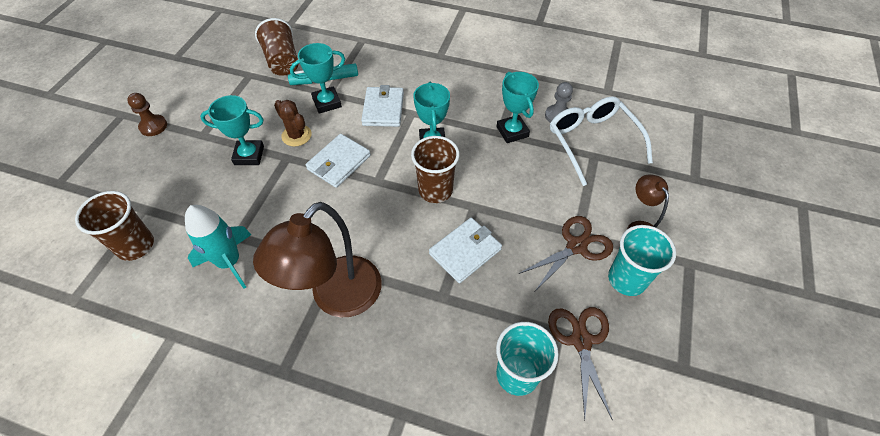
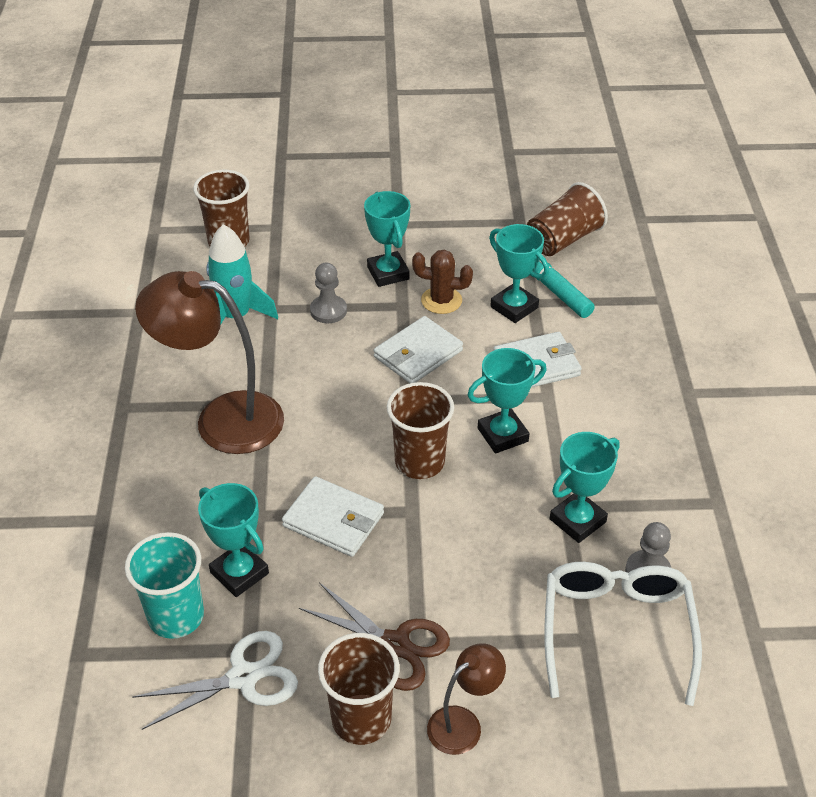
camera: 70 degrees right, 10 degrees down
brown pawn [127,93,167,136] -> none
brown cactus [274,100,312,147] -> brown cactus turned 75 degrees clockwise [412,250,473,314]
white wallet [305,134,371,188] -> white wallet turned 60 degrees counterclockwise [374,316,463,383]
brown scissors [548,307,613,420] -> white scissors [132,631,298,730]
white glasses [550,96,653,186] -> white glasses turned 45 degrees counterclockwise [544,562,702,706]
turquoise cup [608,225,676,296] -> brown cup [318,633,400,745]
none -> turquoise trophy [198,483,269,597]
none -> grey pawn [310,262,347,323]

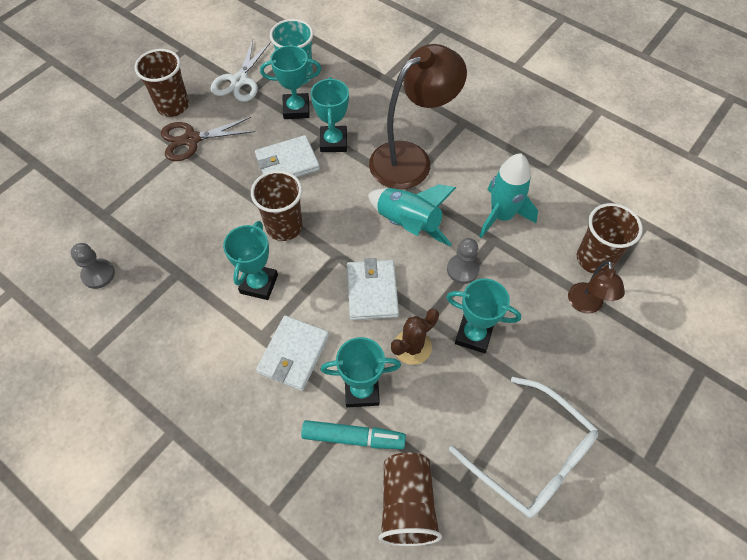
camera: 130 degrees right, 15 degrees up
brown lamp [427,643,506,755] -> brown lamp moved to [568,260,625,314]
white glasses [544,562,702,706] -> white glasses moved to [449,377,598,518]
turquoise trophy [550,432,620,543] -> turquoise trophy moved to [311,77,349,152]
none -> turquoise rocket [368,184,456,246]

